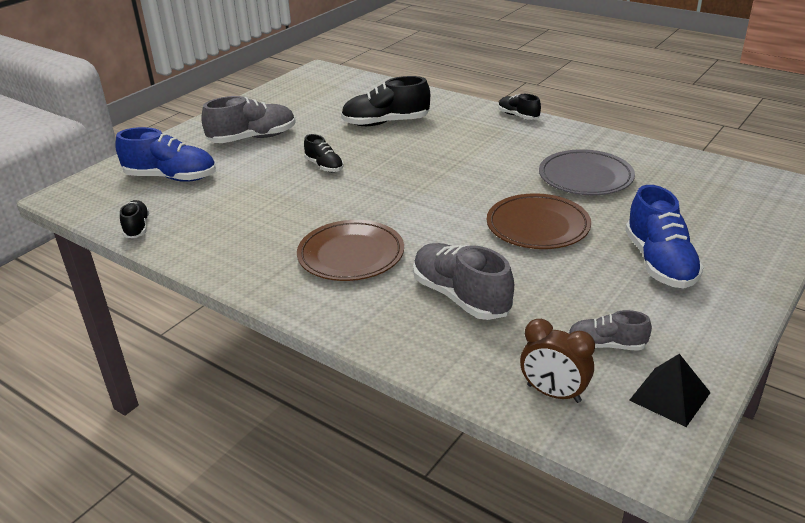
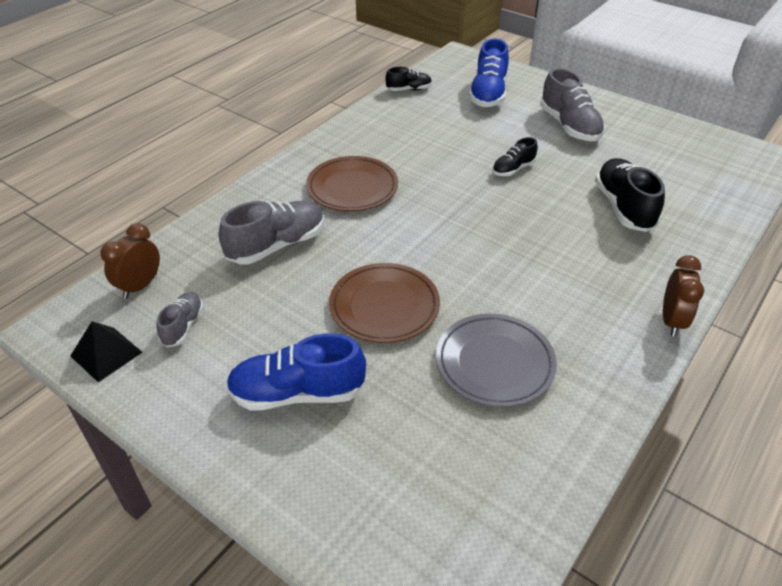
camera: 90 degrees right, 10 degrees up
black shoe [499,94,541,120] -> brown clock [663,255,704,337]

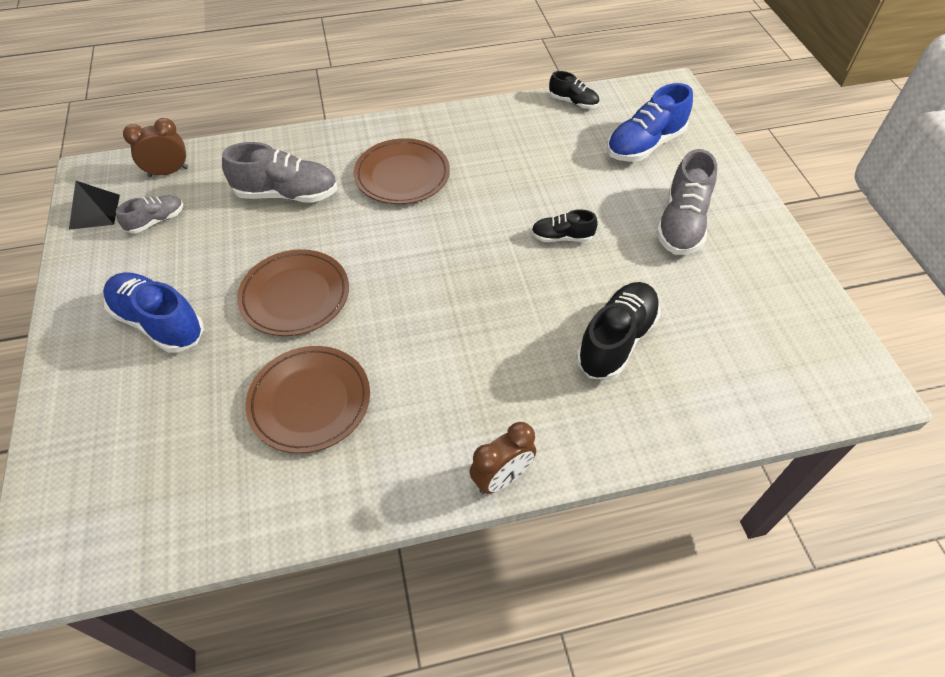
camera: 40 degrees right, 10 degrees up
grey plate [436,314,557,407] -> brown plate [246,346,370,453]

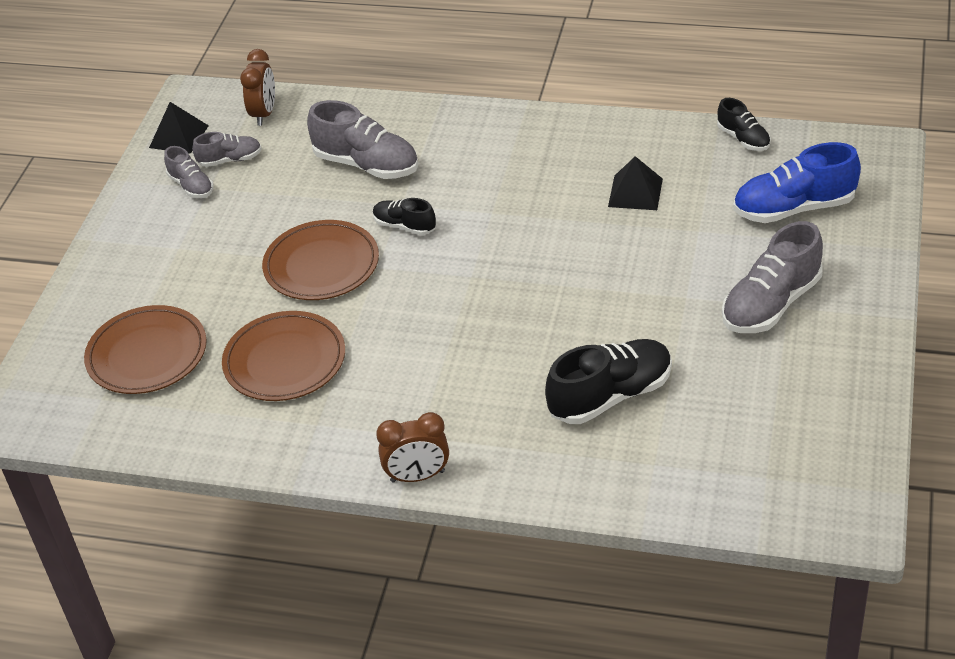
camera: 30 degrees right, 10 degrees down
blue shoe [103,272,204,353] -> none
brown clock [123,118,188,177] -> brown clock turned 90 degrees clockwise [240,49,275,126]
brown plate [354,138,450,204] -> brown plate moved to [84,305,207,394]
black shoe [531,209,598,242] -> black shoe moved to [373,198,436,235]
none -> grey shoe [164,146,213,198]
none -> black pyramid [608,156,663,210]

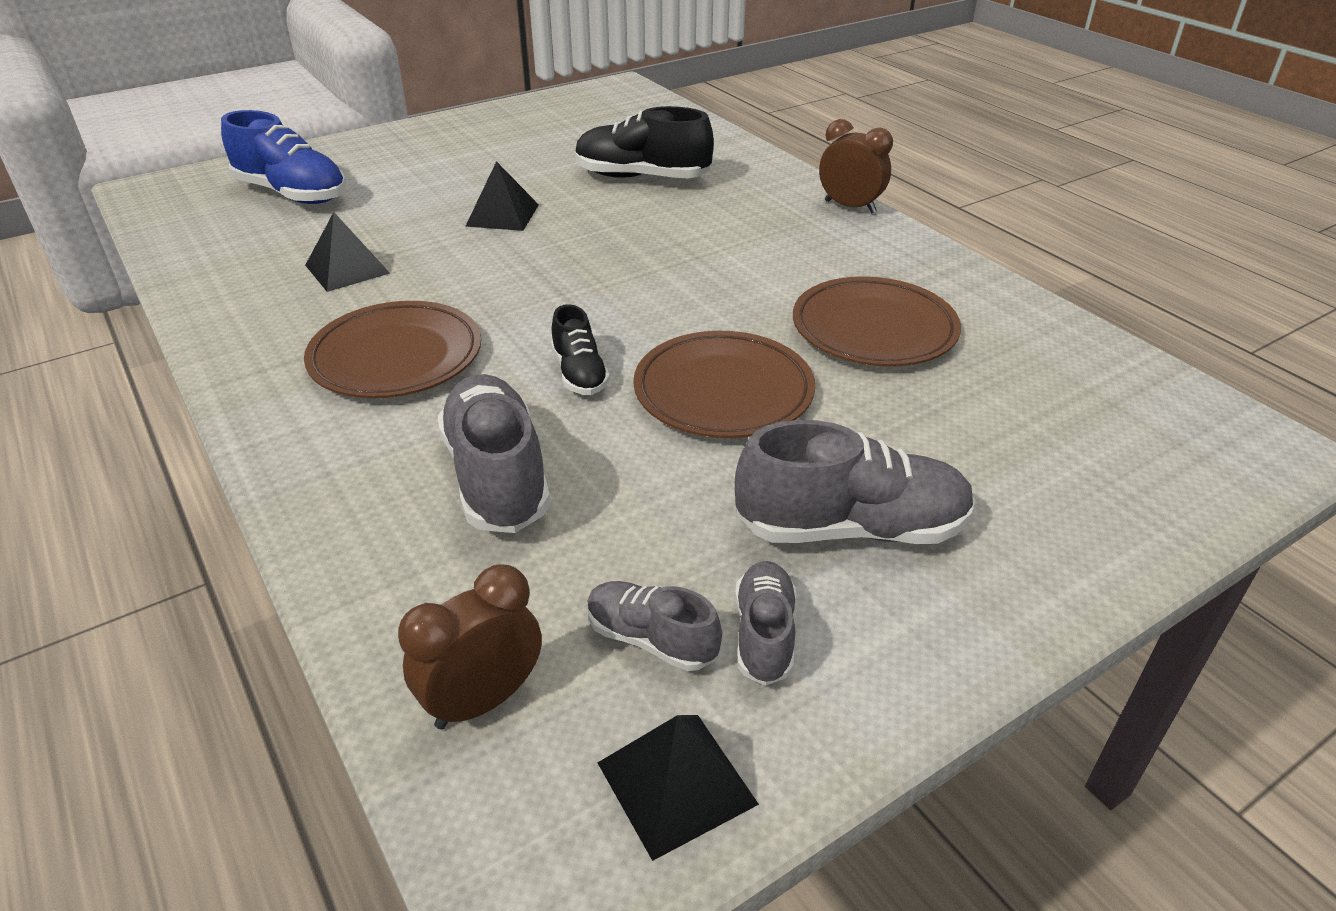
camera: 140 degrees left, 5 degrees down
brown plate [84,305,207,394] -> brown plate moved to [304,301,481,398]
black shoe [717,98,771,151] -> none
grey shoe [722,221,823,333] -> grey shoe moved to [735,420,975,544]
none -> black pyramid [465,161,539,231]

